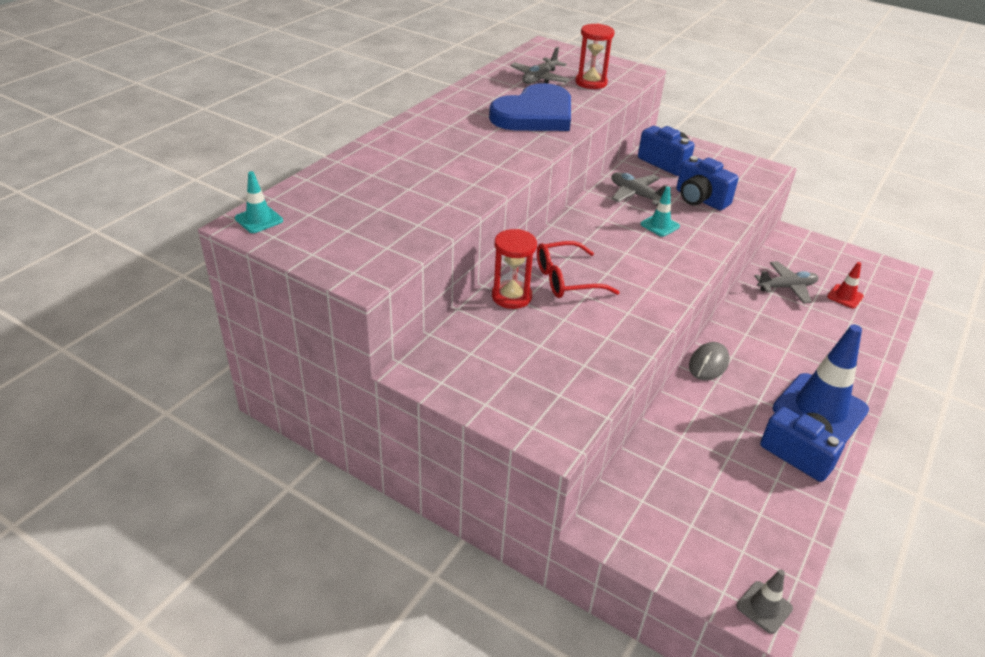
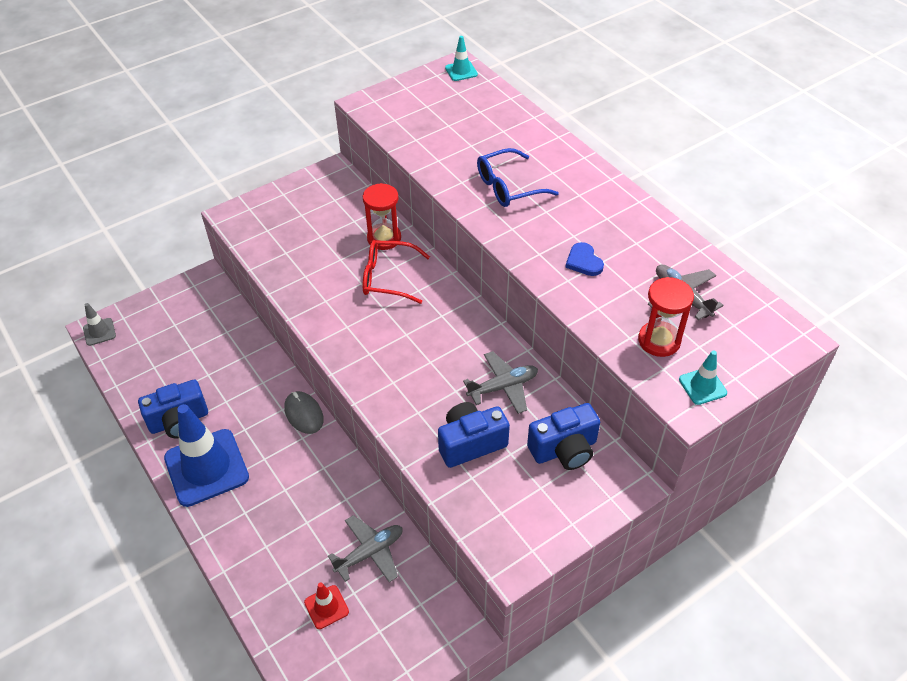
camera: 115 degrees right, 10 degrees up
blue heart [489,83,571,131] -> blue heart [565,242,604,276], size x0.40
red glasses [537,241,620,298] -> red glasses turned 90 degrees counterclockwise [363,240,430,304]
turquoise traffic cone [640,187,680,237] -> turquoise traffic cone moved to [679,351,727,405]
grey plane [754,261,818,304] -> grey plane turned 135 degrees counterclockwise [328,515,402,583]
none -> blue glasses [477,148,559,207]

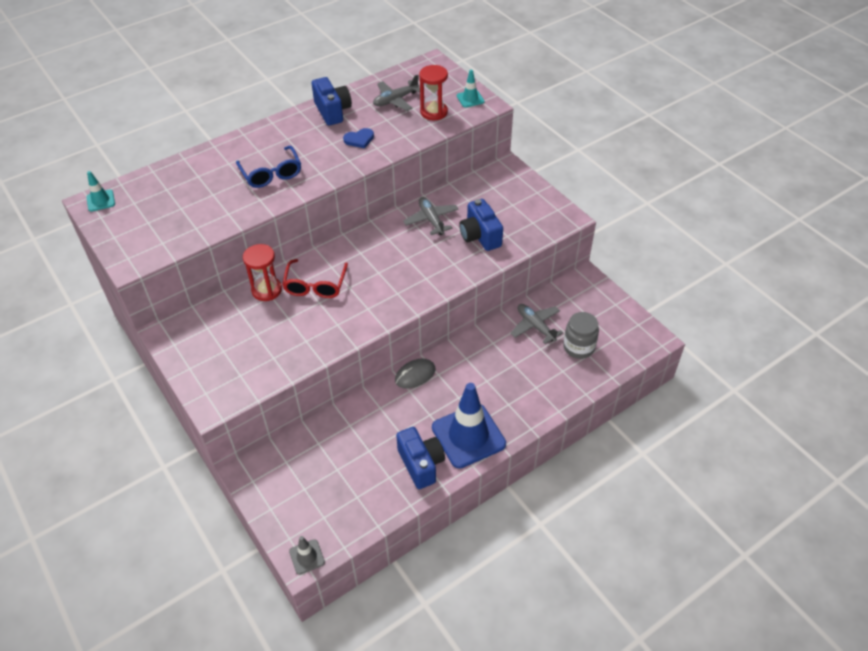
camera: 90 degrees left, 0 degrees up
red traffic cone [304,582,349,629] -> grey jar [563,312,599,359]
blue camera [527,403,600,470] -> blue camera moved to [312,77,352,126]

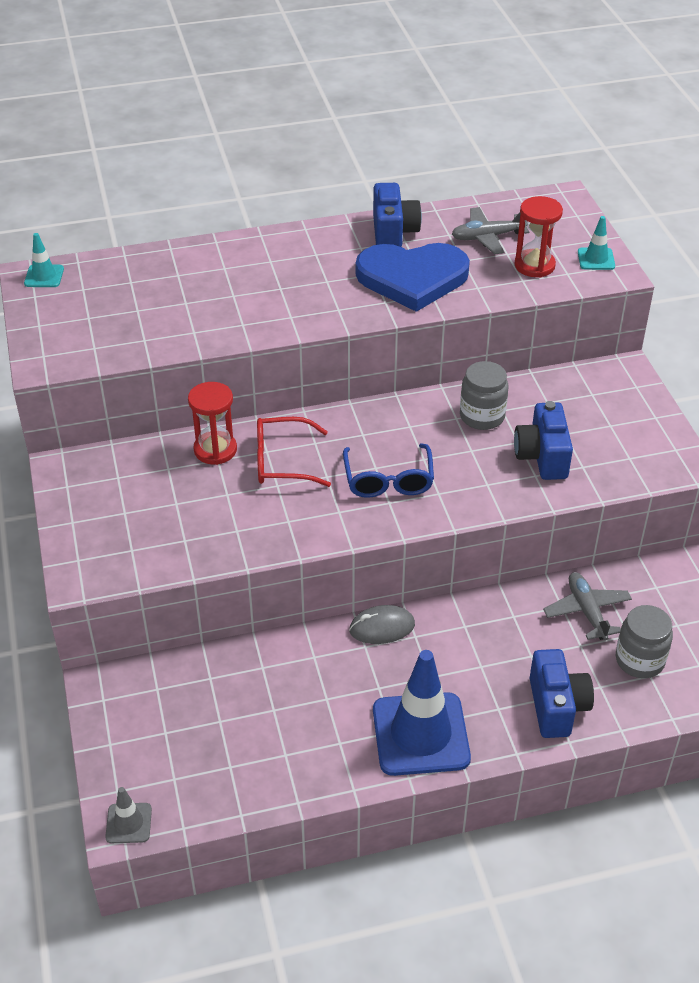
camera: 20 degrees right, 5 degrees down
blue glasses [236,146,301,188] -> blue glasses moved to [343,443,434,498]
red glasses [282,259,348,298] -> red glasses turned 60 degrees clockwise [257,417,331,487]
blue heart [343,128,374,148] -> blue heart [356,243,470,312], size x2.49
blue camera [396,427,445,489] -> blue camera moved to [530,649,594,738]
grey plane [403,197,459,235] -> grey jar [460,361,509,430]

